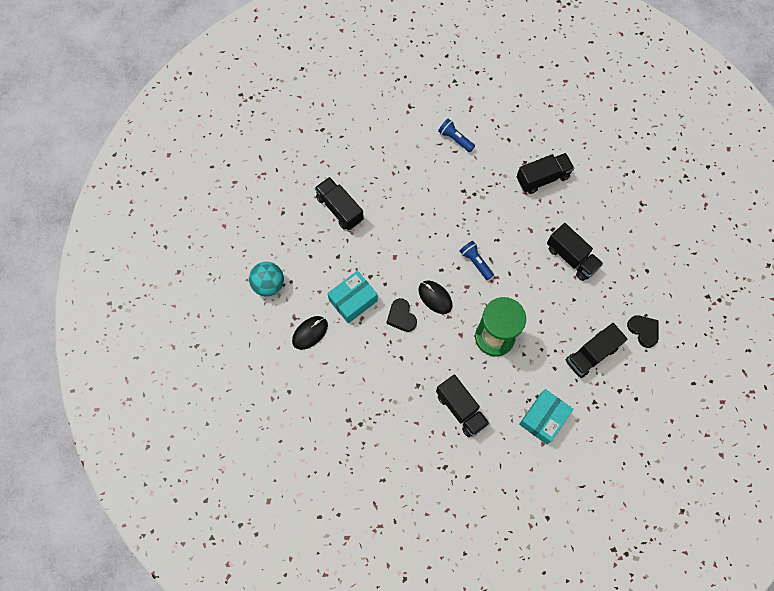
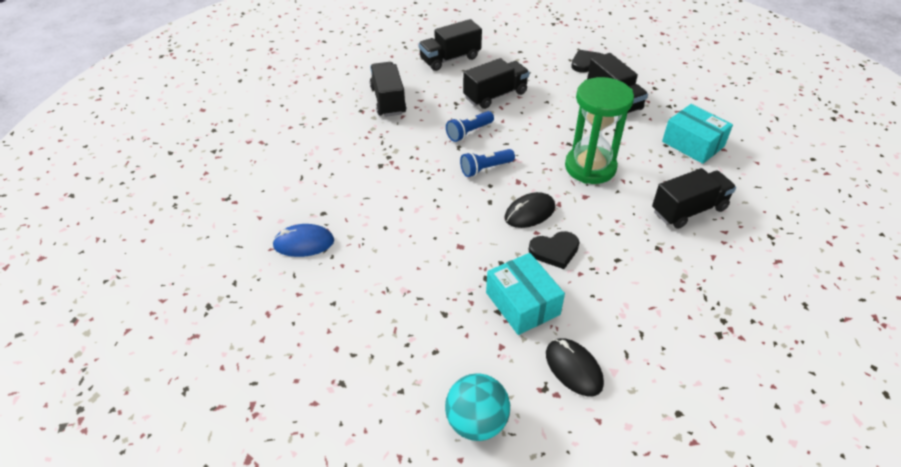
camera: 80 degrees left, 25 degrees down
black truck [315,177,364,231] -> black truck moved to [418,19,482,71]
blue flashlight [438,119,475,152] -> blue flashlight moved to [446,111,494,142]
none -> blue mouse [272,224,334,257]

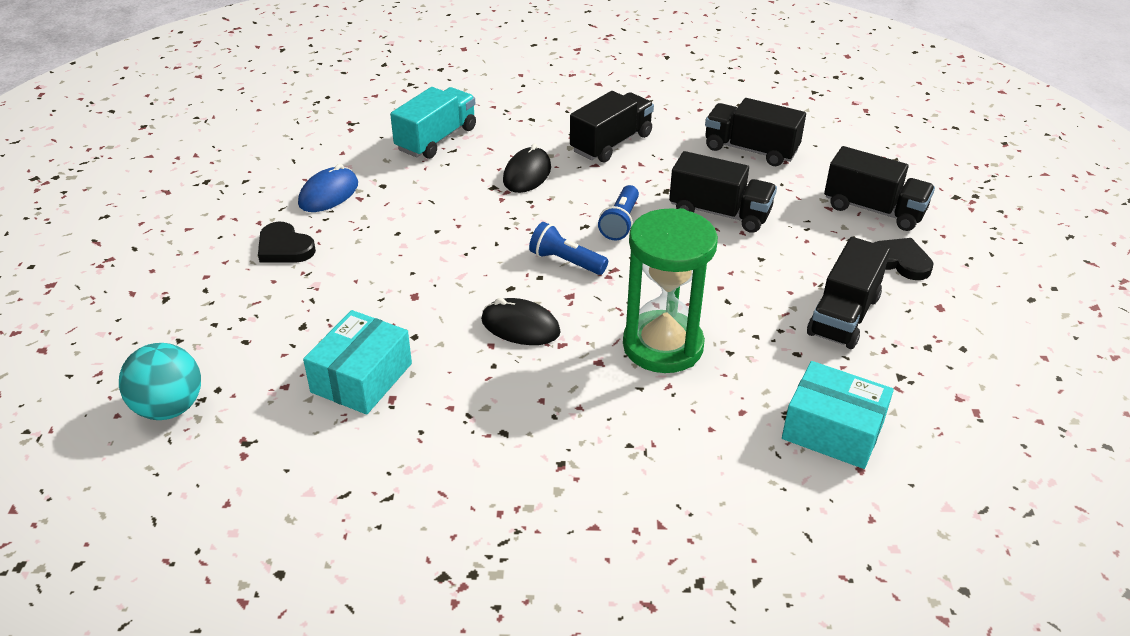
camera: 55 degrees right, 5 degrees down
blue mouse [272,224,334,257] -> blue mouse turned 75 degrees clockwise [298,164,358,212]
blue flashlight [446,111,494,142] -> blue flashlight turned 90 degrees counterclockwise [598,185,639,240]
black heart [529,231,580,269] -> black heart moved to [258,222,316,263]
black mouse [546,338,604,396] -> black mouse moved to [503,144,551,193]
black truck [652,168,736,229] -> black truck moved to [824,146,935,231]
turquoise box [662,104,733,164] -> turquoise box turned 75 degrees counterclockwise [782,361,894,469]
none -> turquoise truck [390,87,476,159]

